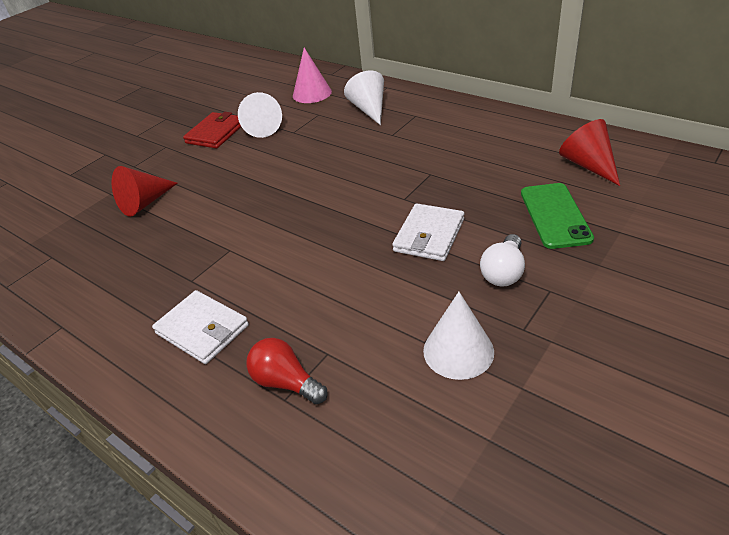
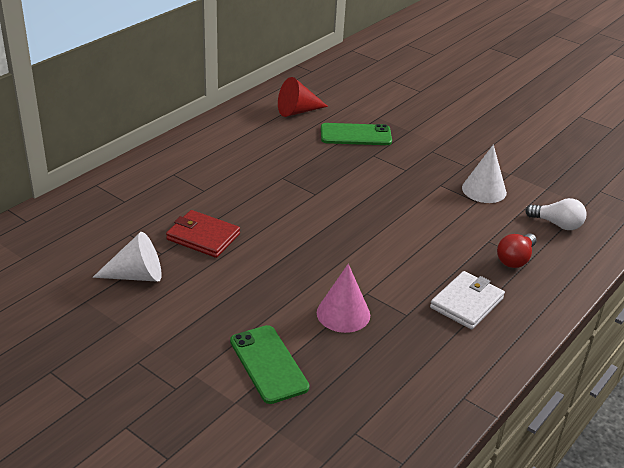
camera: 95 degrees left, 5 degrees down
red cone [112,166,178,217] -> green phone [230,325,309,404]
red wallet [183,112,241,148] -> red wallet moved to [166,210,240,258]
pink cone [293,48,332,103] -> pink cone moved to [317,264,370,333]
white cone [344,70,384,125] -> none
white wallet [392,203,464,261] -> none
white light bulb [480,234,525,287] -> white light bulb moved to [525,198,587,230]

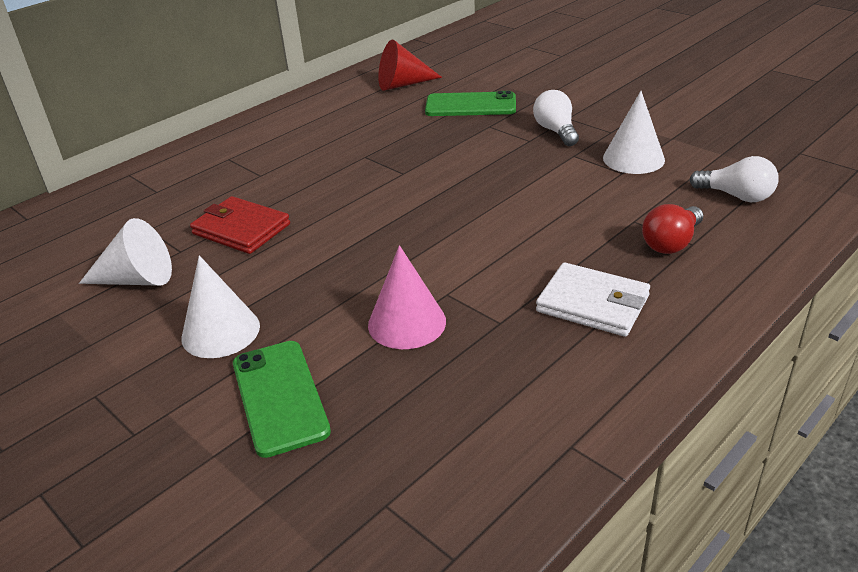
camera: 10 degrees right, 0 degrees up
white wallet [430,271,505,330] -> white wallet turned 75 degrees clockwise [536,262,650,337]
none -> white cone [181,255,260,358]
none -> white light bulb [533,90,579,146]

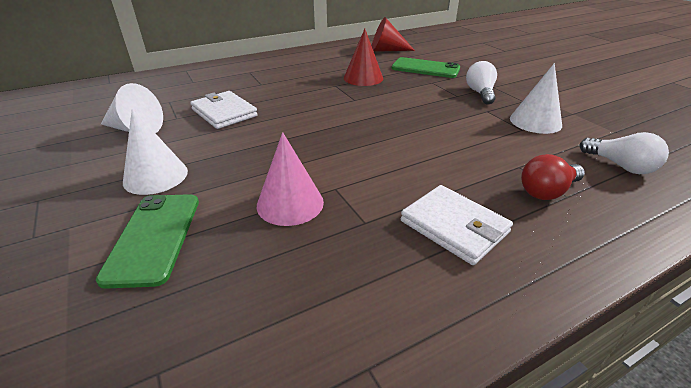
camera: 15 degrees right, 0 degrees up
red wallet [190,196,290,254] -> white wallet [190,91,258,129]
none -> red cone [344,29,383,86]

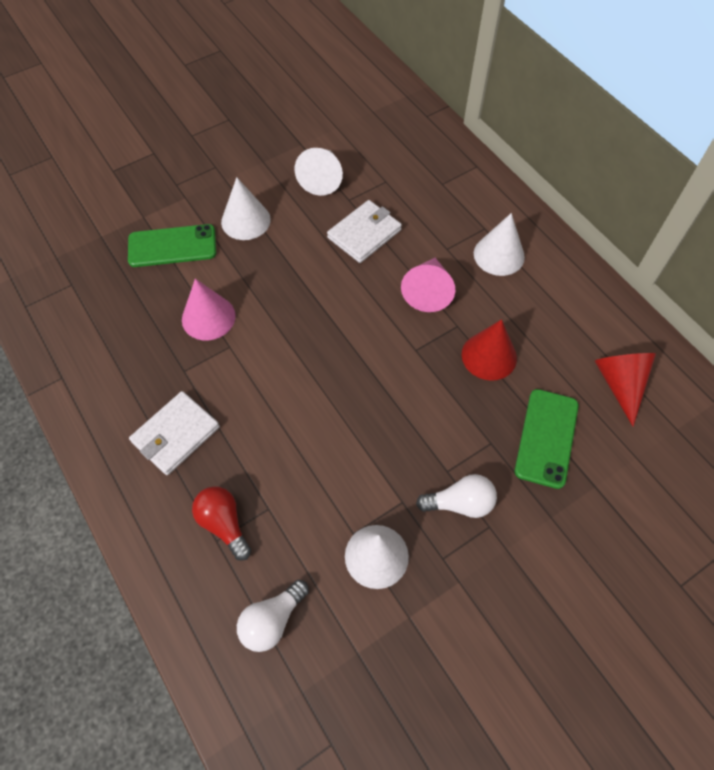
camera: 85 degrees right, 25 degrees up
none -> pink cone [401,258,455,312]
none -> white cone [474,213,525,276]

